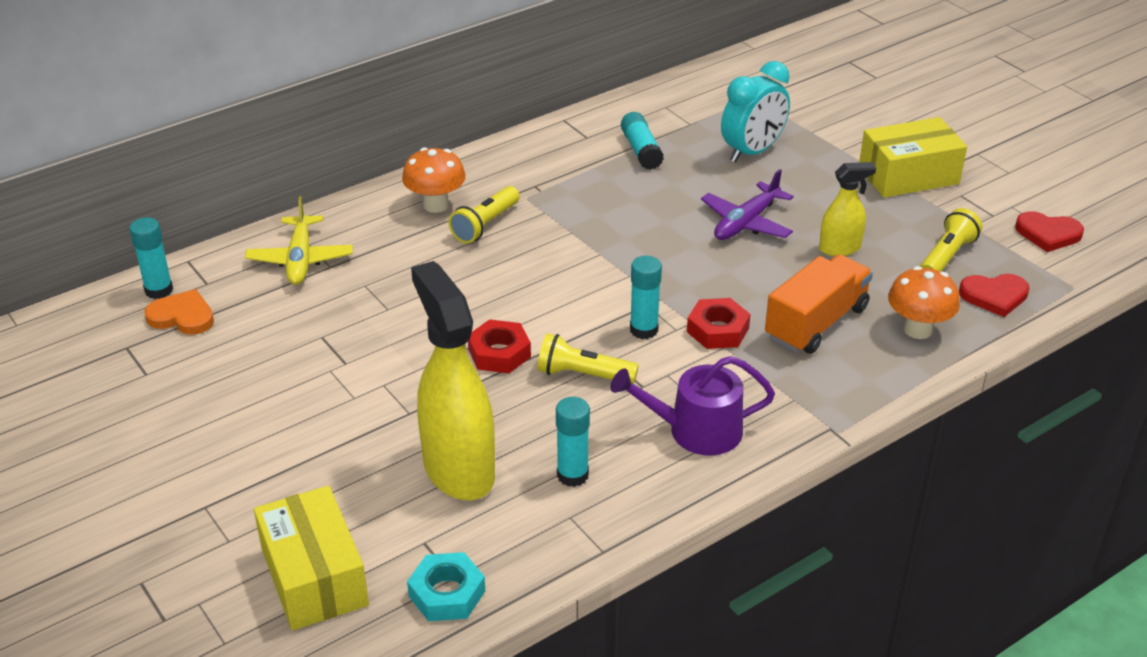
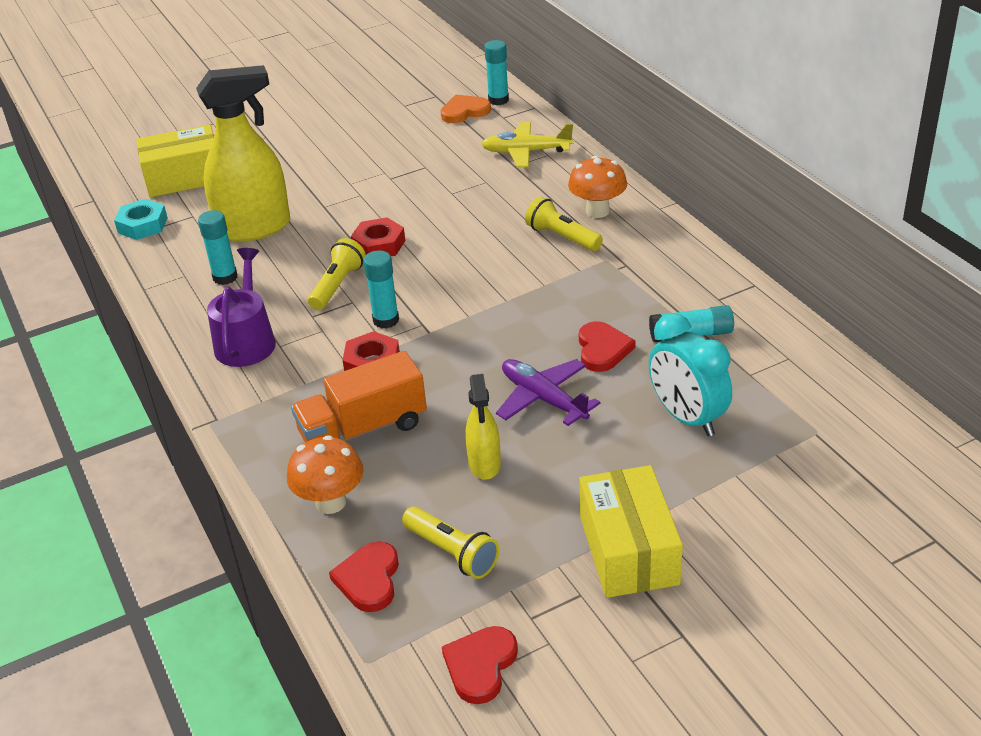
camera: 100 degrees right, 0 degrees up
orange heart [144,289,214,335] -> orange heart turned 135 degrees counterclockwise [441,95,491,123]
orange truck [765,254,873,354] -> orange truck turned 105 degrees clockwise [291,351,427,442]
none -> red heart [579,321,636,372]

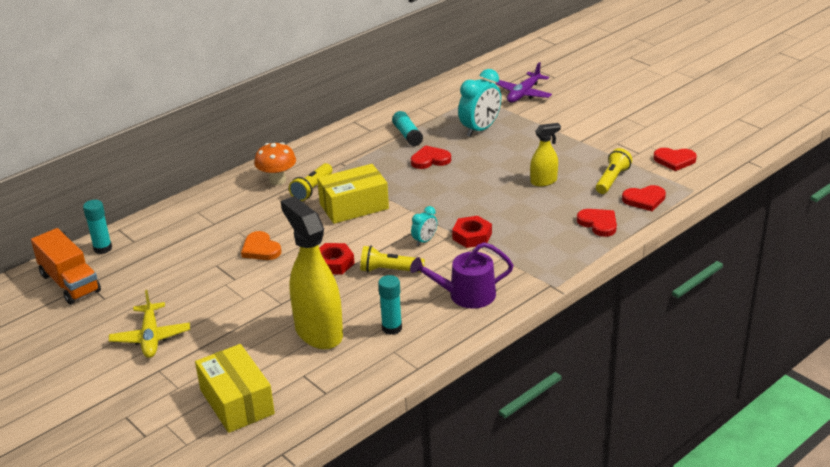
camera: 105 degrees left, 5 degrees down
turquoise nut [114,199,168,240] -> none
orange mushroom [287,435,363,514] -> red heart [577,209,617,237]
orange truck [291,351,427,442] -> orange truck moved to [31,228,101,304]
turquoise glue stick [363,250,399,329] -> turquoise clock [411,206,437,246]
orange heart [441,95,491,123] -> orange heart moved to [241,231,281,260]
yellow plane [481,122,574,168] -> yellow plane moved to [109,290,190,358]
purple plane [496,359,600,426] -> purple plane moved to [496,62,552,103]
yellow box [579,465,683,598] -> yellow box moved to [317,164,389,224]

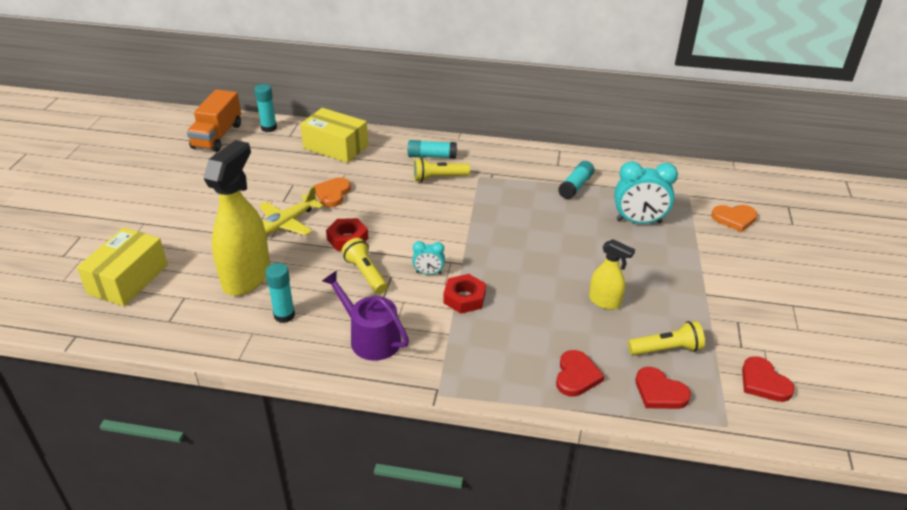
camera: 50 degrees right, 5 degrees up
yellow plane [109,290,190,358] -> yellow plane moved to [259,186,323,236]
orange mushroom [254,142,296,185] -> turquoise glue stick [408,140,457,159]
yellow box [317,164,389,224] -> yellow box moved to [300,108,368,163]
red heart [411,145,451,169] -> none
purple plane [496,62,552,103] -> orange heart [711,205,758,232]

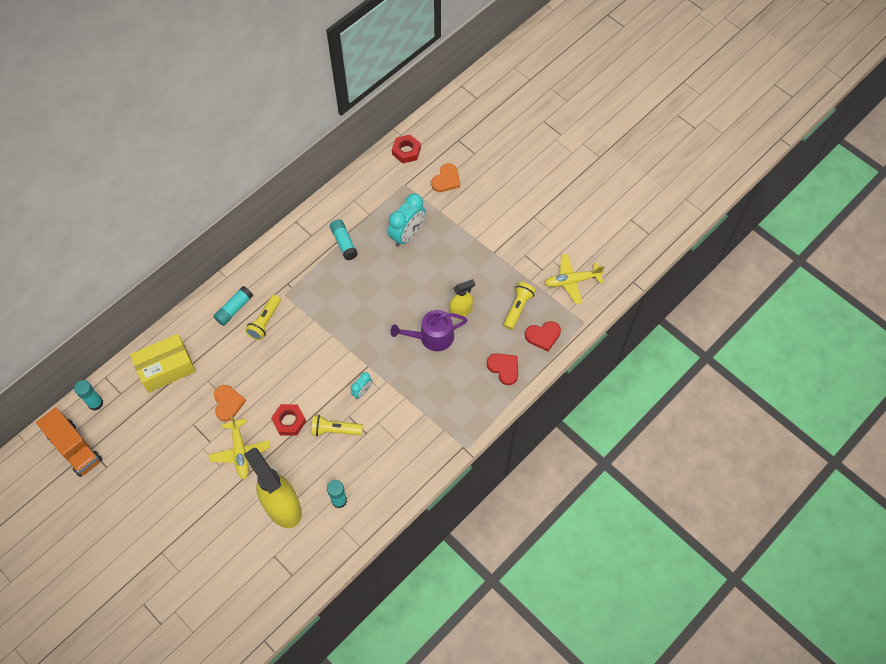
camera: 55 degrees left, 25 degrees up
yellow box [77,228,168,306] -> none
orange heart [314,178,351,207] -> orange heart turned 150 degrees counterclockwise [214,385,246,421]
purple watering can [322,271,409,361] -> purple watering can moved to [390,310,467,351]
red nut [443,274,486,314] -> red nut moved to [392,135,421,164]
red heart [742,356,795,402] -> yellow plane [545,254,604,304]

